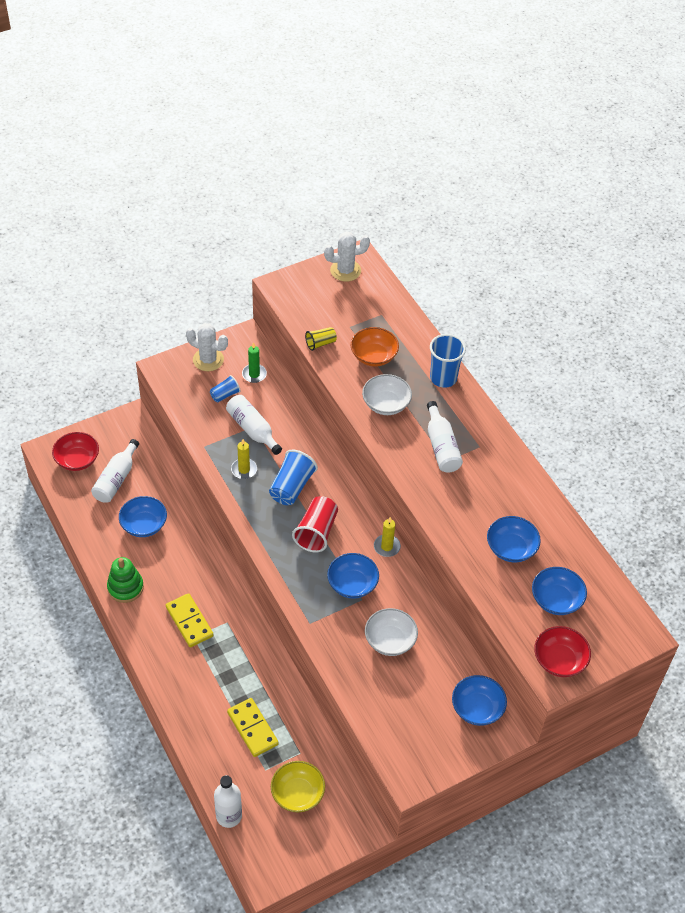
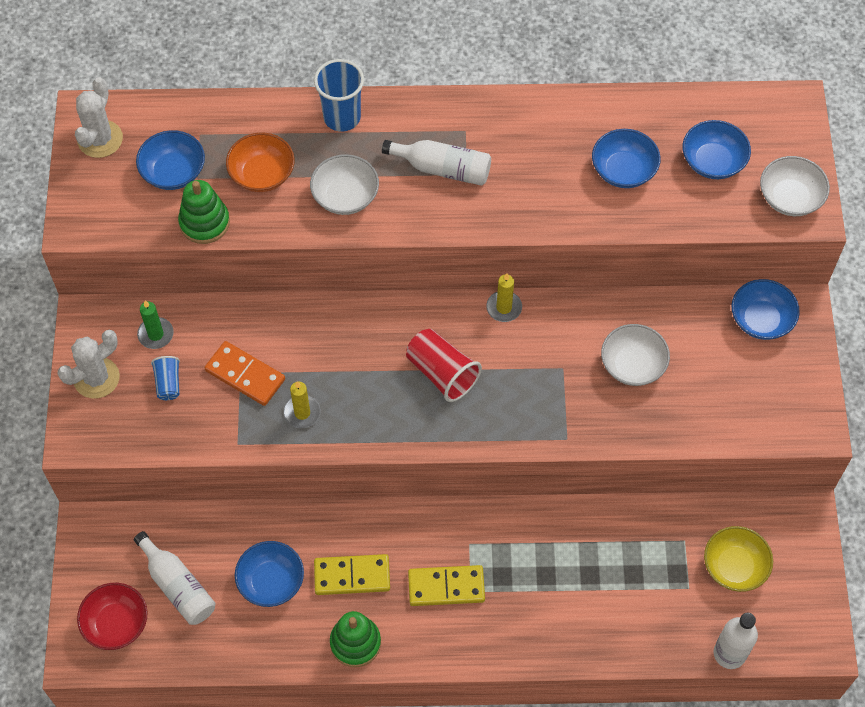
camera: 60 degrees left, 10 degrees up
white bottle [226,395,282,455] -> orange domino [204,341,285,406]
yellow domino [227,698,279,757] -> yellow domino moved to [314,554,390,595]
blue cup [269,450,318,505] -> none
yellow cup [305,327,337,351] -> green stacking toy [178,180,230,244]
blue bowl [327,553,379,599] -> blue bowl moved to [136,130,205,190]
red bowl [534,626,591,677] -> white bowl [760,156,830,216]

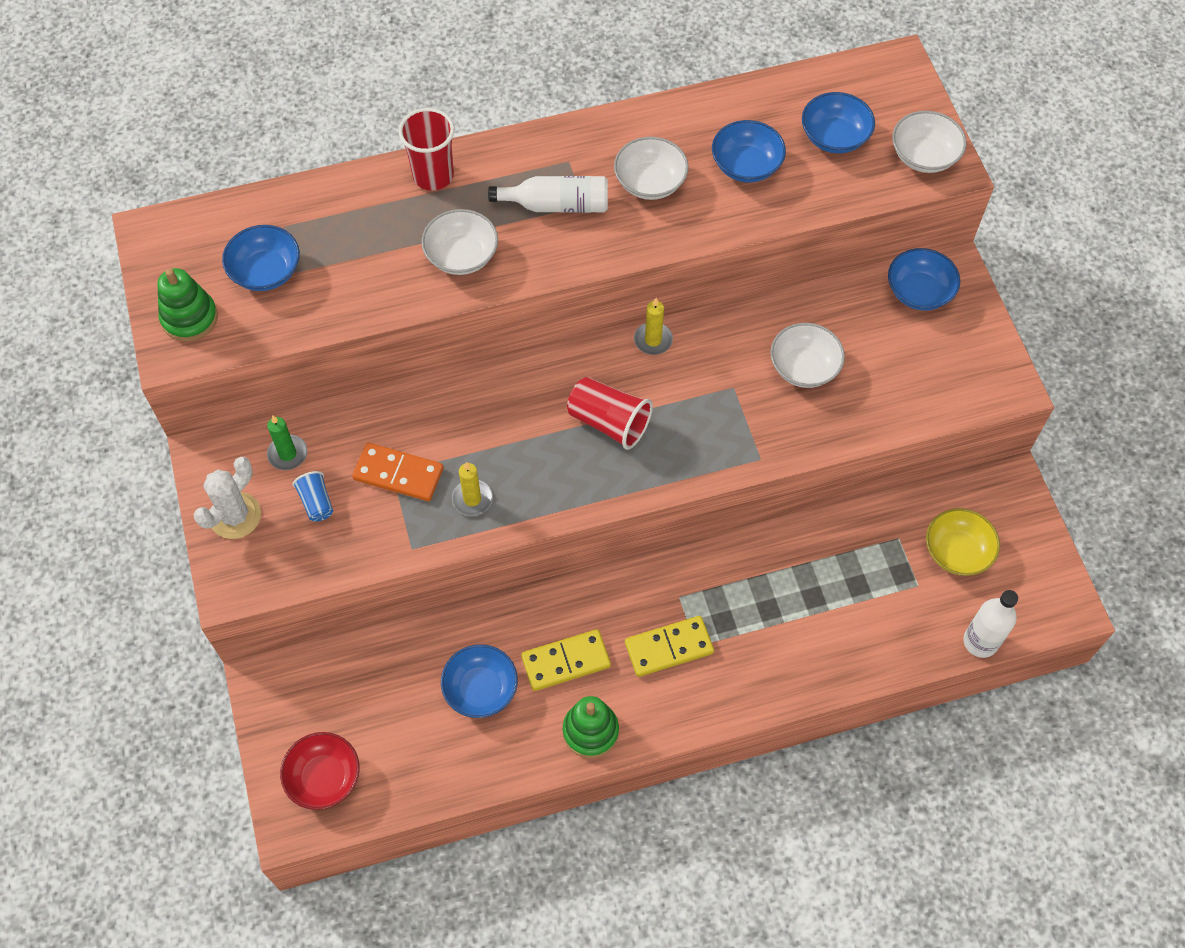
camera: 15 degrees left, 0 degrees up
white cactus [75,77,123,158] -> none
white bottle [134,531,216,625] -> none
green stacking toy [178,180,230,244] -> green stacking toy moved to [157,268,218,342]
orange bowl [226,133,295,192] -> none
blue cup [314,59,364,132] -> red cup [398,108,454,191]
none -> white bowl [614,137,689,200]

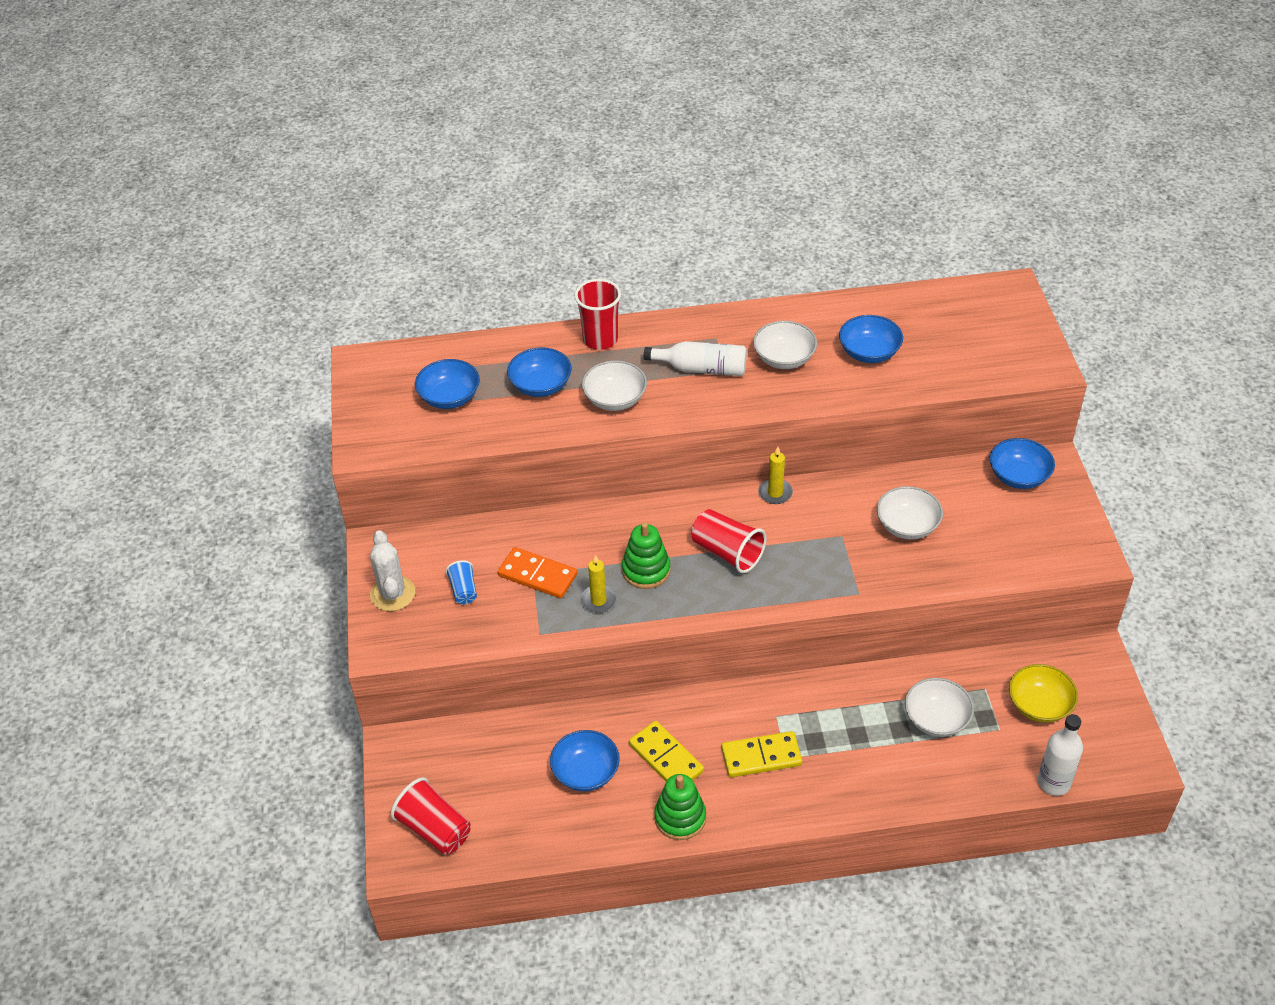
camera: 10 degrees right, 15 degrees down
green stacking toy [157,268,218,342] -> green stacking toy moved to [622,522,671,589]
white cactus [193,457,261,539] -> white cactus turned 60 degrees counterclockwise [370,530,415,611]
green candle [267,415,307,470] -> none
red bowl [280,732,360,810] -> red cup [391,777,470,855]
yellow domino [521,629,611,691] -> yellow domino turned 60 degrees clockwise [629,721,704,781]
blue bowl [802,92,875,153] -> blue bowl moved to [507,347,572,397]
white bowl [892,111,966,173] -> white bowl moved to [905,678,974,737]

